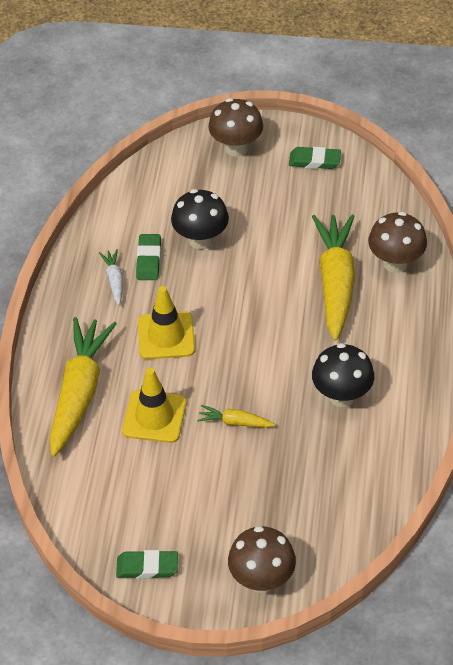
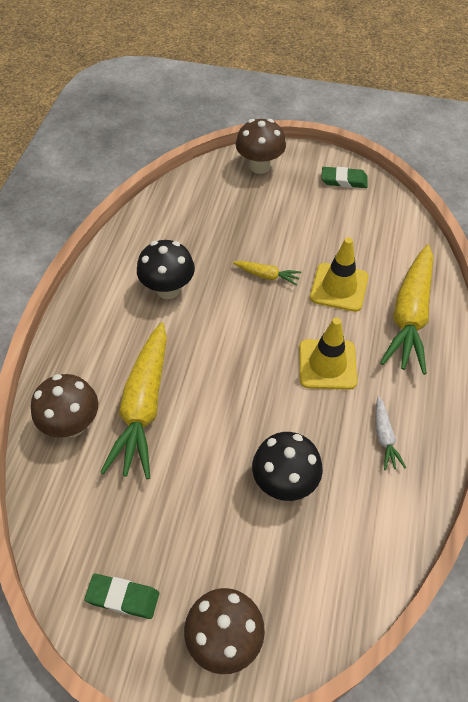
camera: 175 degrees left, 5 degrees up
green eraser [136,234,161,280] -> none

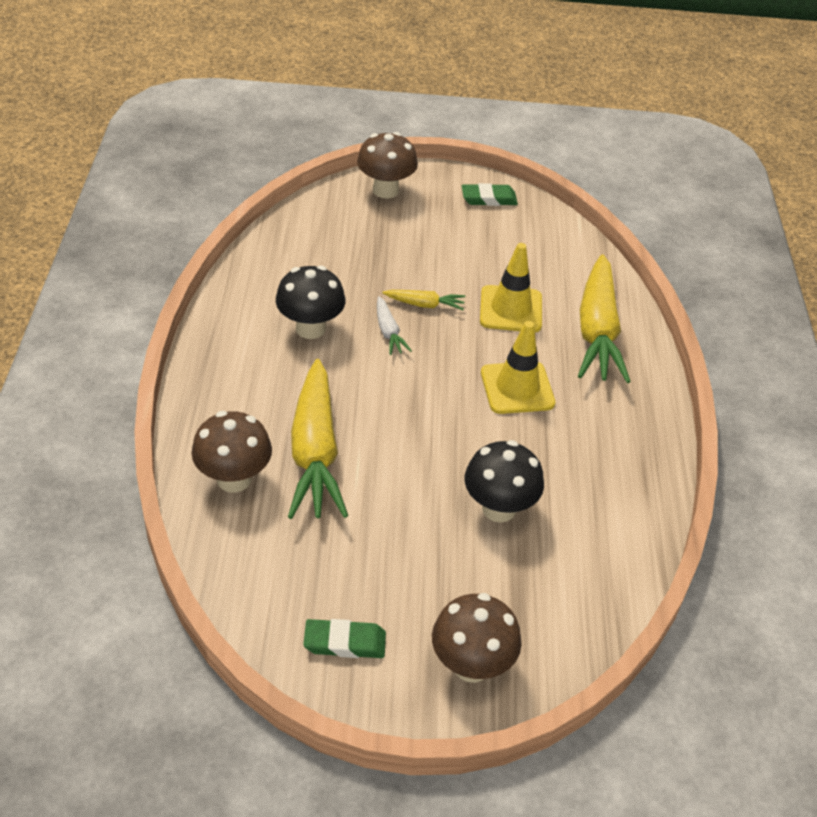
camera: 15 degrees left, 10 degrees down
white carrot [375,396,406,470] -> white carrot moved to [377,296,412,355]

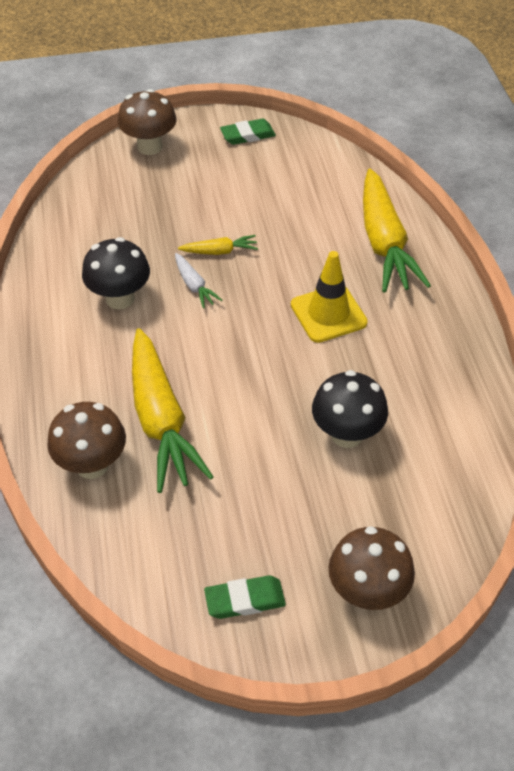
camera: 10 degrees left, 5 degrees up
yellow traffic cone [480,243,542,332] -> none

